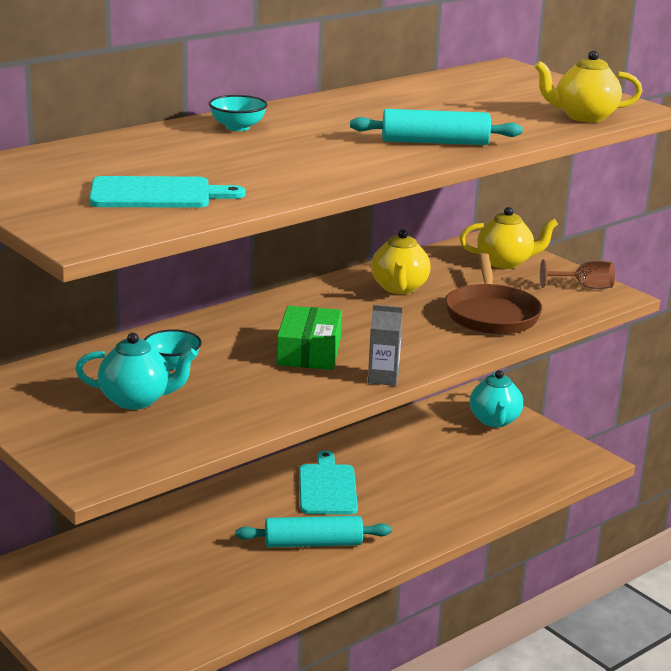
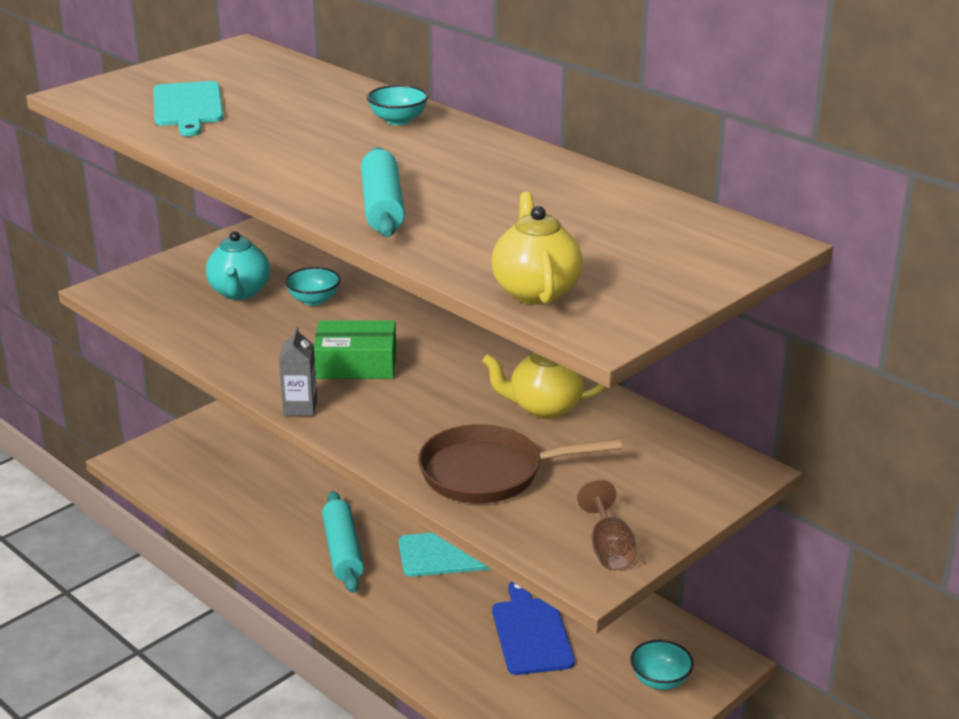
camera: 85 degrees right, 5 degrees up
yellow teapot [459,207,558,269] -> none
turquoise teapot [470,370,523,427] -> turquoise bowl [630,640,694,690]
none -> blue cutting board [492,581,575,675]

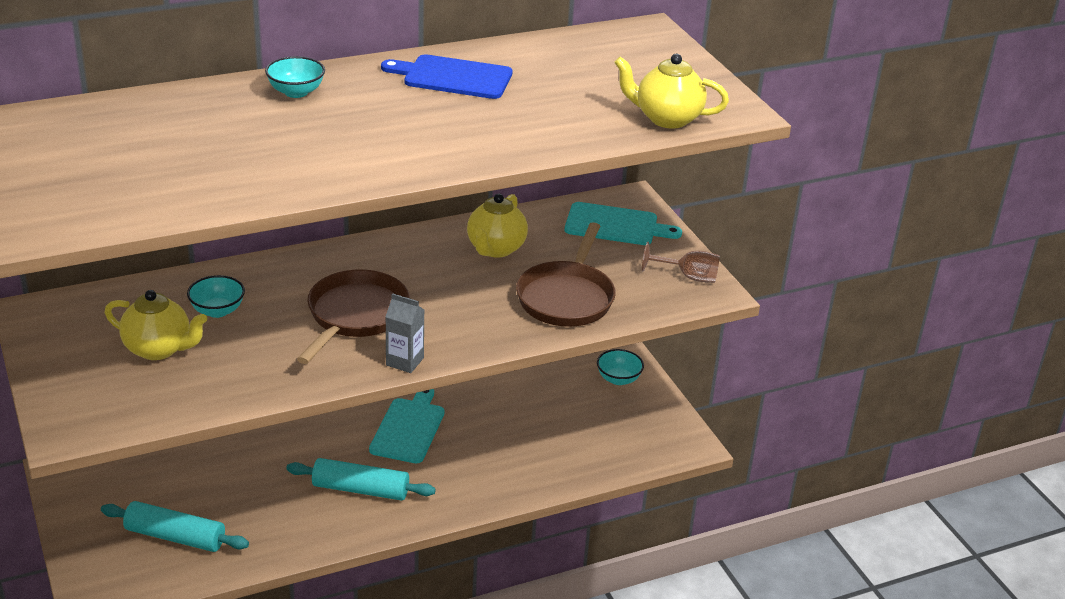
camera: 70 degrees left, 5 degrees up
turquoise cutting board [154,81,223,136] -> turquoise cutting board moved to [565,202,682,245]
turquoise teapot [206,231,270,300] -> yellow teapot [105,290,207,360]
green box [314,320,396,379] -> brown pan [297,270,410,364]
turquoise rolling pin [361,147,405,237] -> turquoise rolling pin moved to [101,501,249,552]
blue cutting board [492,581,575,675] -> blue cutting board moved to [381,54,513,99]

